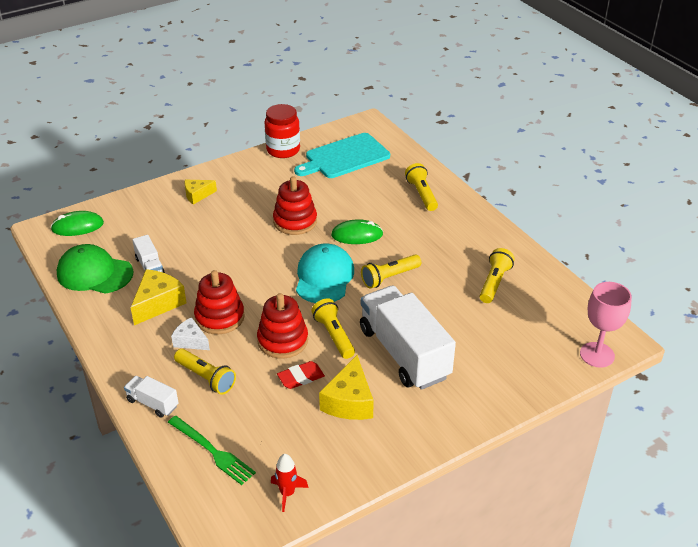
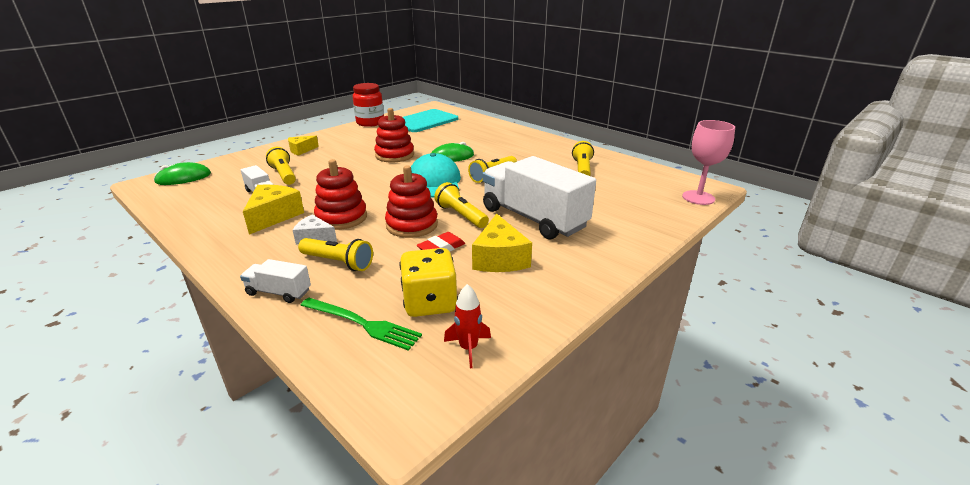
camera: 15 degrees left, 10 degrees down
green cap [57,244,134,294] -> none
yellow flashlight [405,163,438,211] -> yellow flashlight moved to [266,147,296,185]
none -> yellow dice [400,248,458,317]

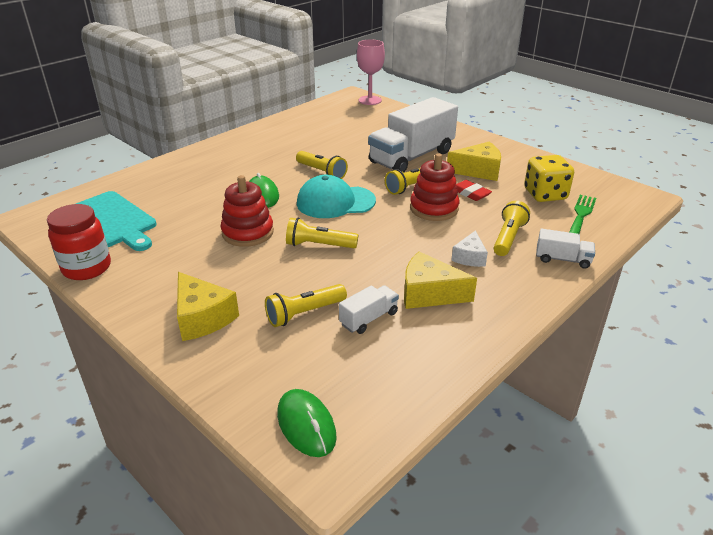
camera: 90 degrees left, 5 degrees up
white truck [240,259,311,303] -> white truck turned 90 degrees counterclockwise [536,229,595,269]
yellow cheese [288,136,319,156] -> yellow cheese [177,272,239,341], size x1.60
red stacking toy [314,159,367,230] -> none
red rocket [444,284,491,368] -> none
yellow flashlight [572,141,594,176] -> yellow flashlight moved to [286,218,358,248]

